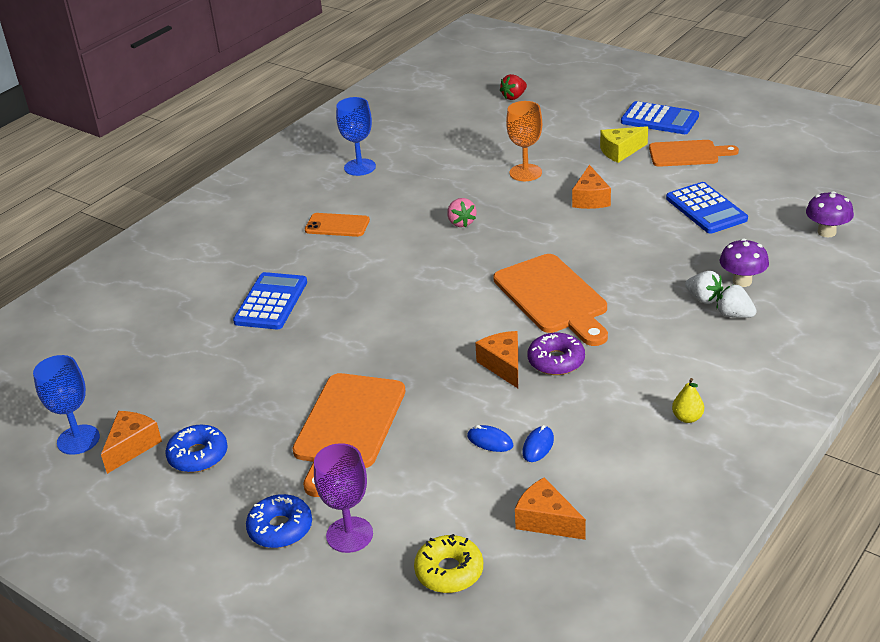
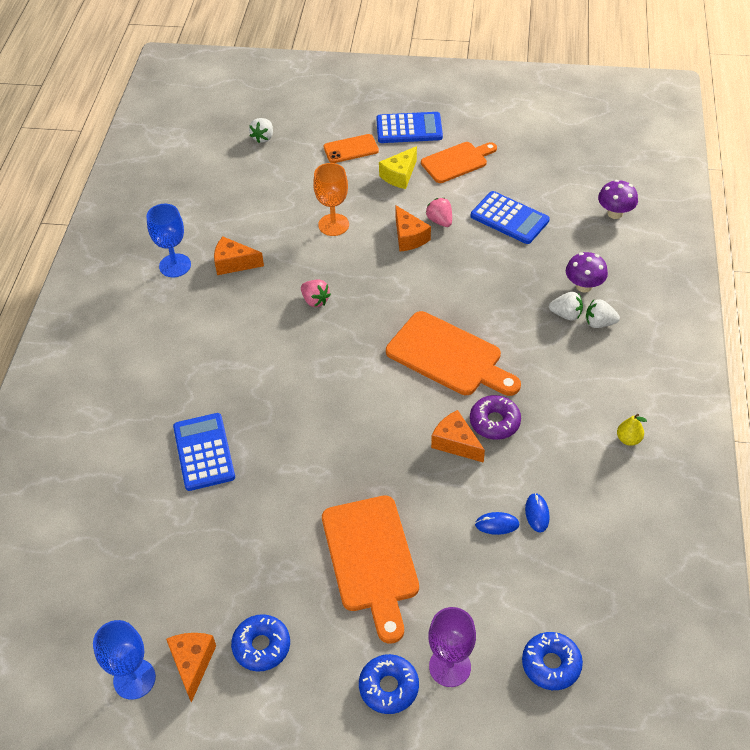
camera: 30 degrees left, 15 degrees up
orange phone [305,213,370,237] -> orange phone moved to [324,134,379,163]
yellow donut [414,534,483,593] -> blue donut [522,632,583,690]
red strawberry [500,74,527,100] -> white strawberry [249,118,273,143]
orange cheese [515,478,586,540] -> orange cheese moved to [214,237,264,275]
none -> pink strawberry [426,198,452,227]

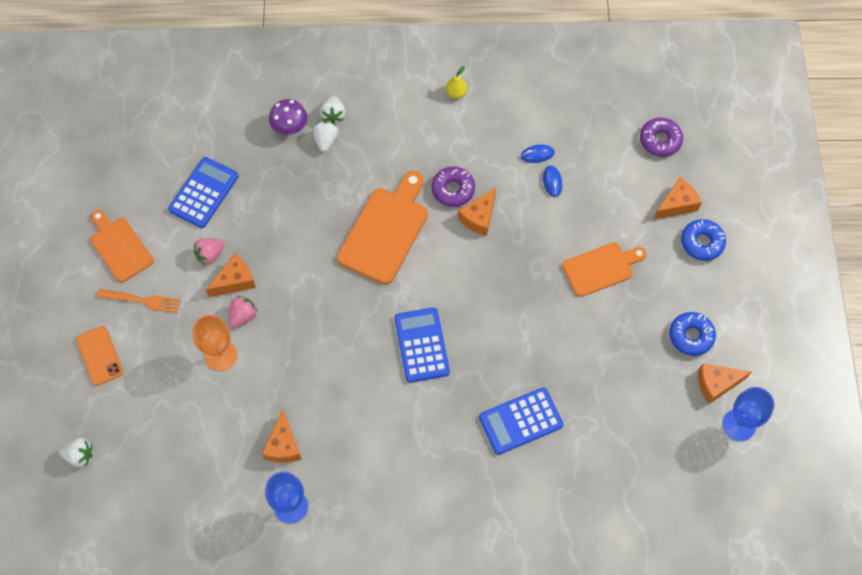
camera: 100 degrees left, 15 degrees up
pink strawberry [301,279,331,307] -> pink strawberry moved to [228,296,258,328]
orange cutting board [322,496,419,644] -> orange cutting board [562,243,647,297], size x0.67
blue calculator [376,112,443,143] -> blue calculator moved to [394,307,450,383]
yellow cheese [379,146,417,189] -> orange fork [97,289,181,314]
purple goblet [428,607,476,687] -> orange cheese [654,177,702,219]
blue donut [522,632,583,690] -> purple donut [640,118,683,157]
purple mushroom [598,180,638,219] -> none

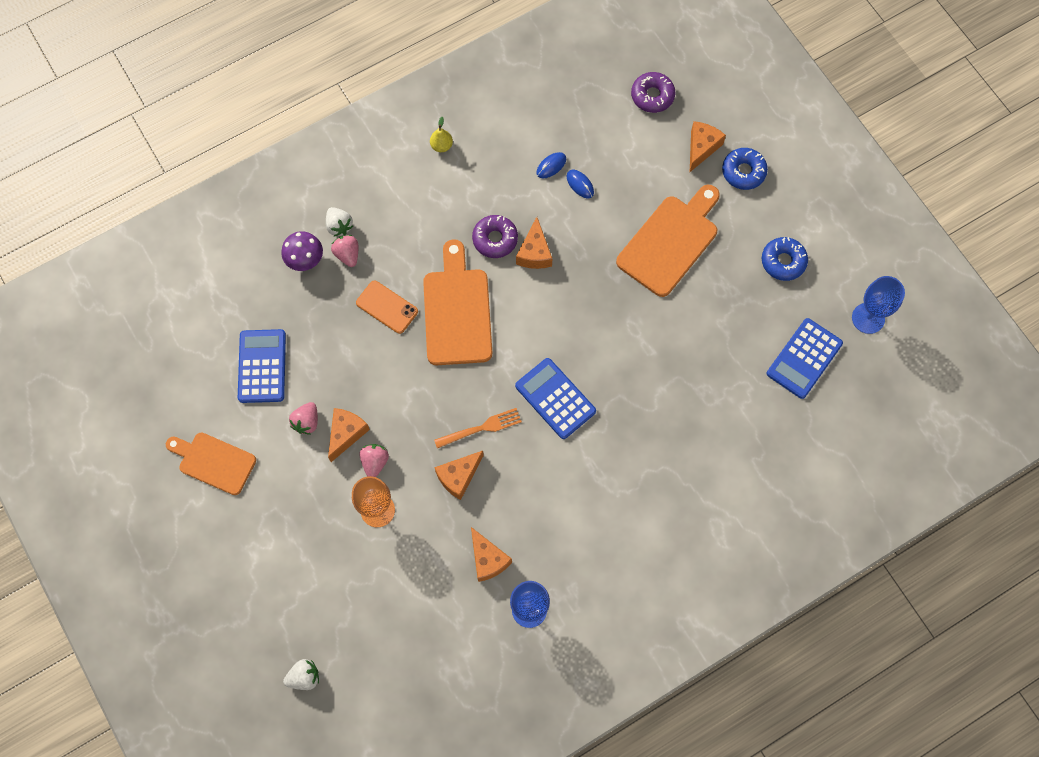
camera: 30 degrees left, 5 degrees up
orange phone [76,326,123,386] -> orange phone moved to [356,280,418,334]
orange fork [97,289,181,314] -> orange fork moved to [434,408,522,448]
white strawberry [313,122,339,152] -> pink strawberry [331,235,358,267]
blue calculator [479,387,563,455] -> blue calculator moved to [767,318,843,399]
orange cutting board [562,243,647,297] -> orange cutting board [616,185,720,297], size x1.50
orange cheese [698,364,751,404] -> orange cheese moved to [434,451,484,500]

